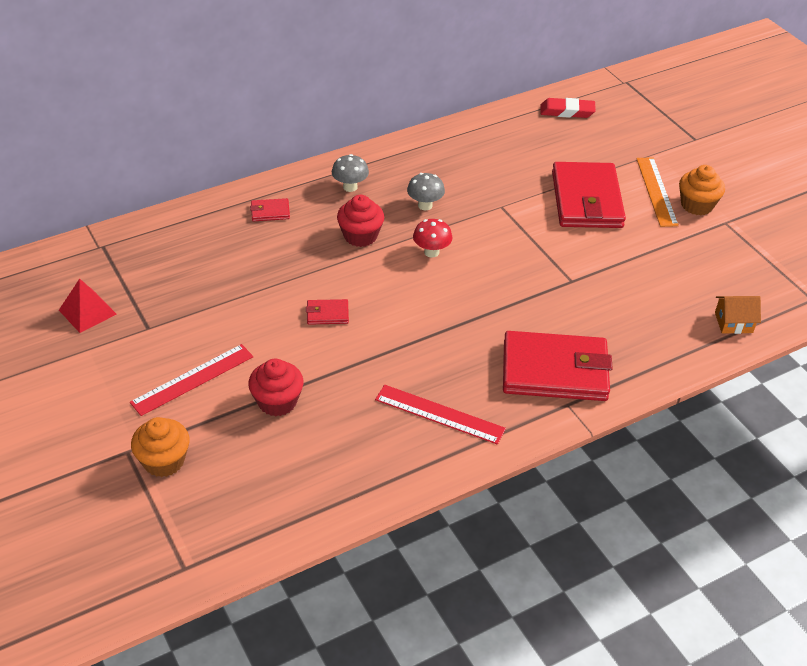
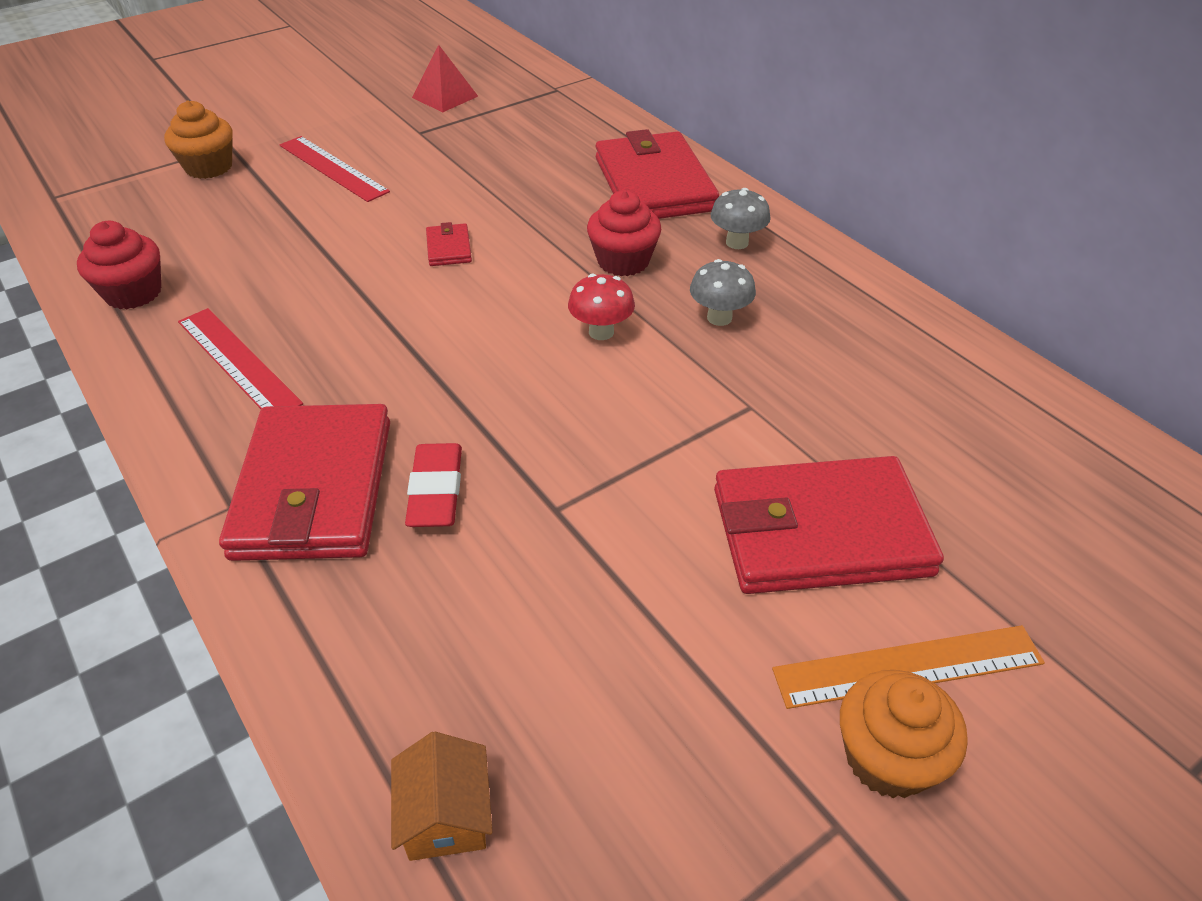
camera: 85 degrees right, 0 degrees up
red cupcake [248,359,304,416] -> red cupcake moved to [77,221,161,309]
red wallet [250,198,290,221] -> red wallet [596,129,719,219], size x2.41
red ruler [375,385,506,445] -> red ruler turned 60 degrees counterclockwise [178,308,303,409]
red eraser [540,98,596,118] -> red eraser moved to [405,443,462,527]

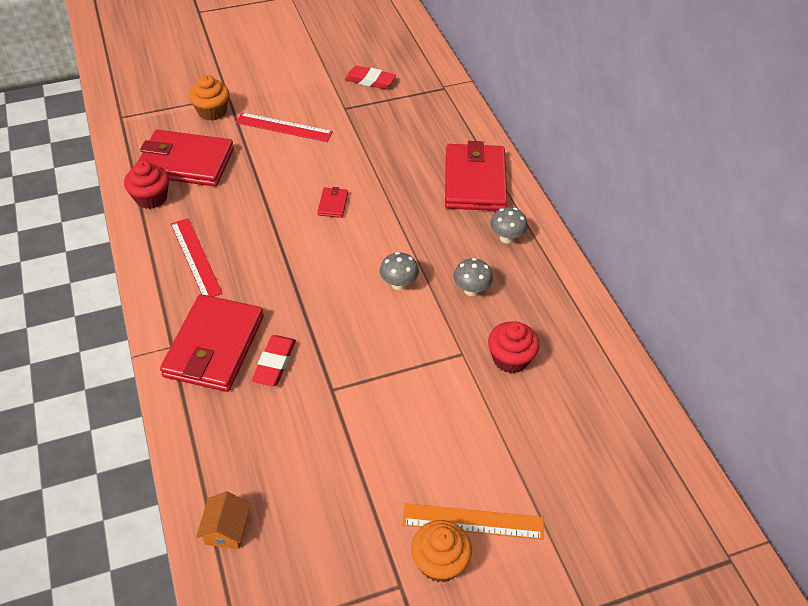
camera: 15 degrees right, 5 degrees up
red ruler [280,136,390,202] -> red ruler turned 45 degrees counterclockwise [236,113,333,142]
red pyramid [412,45,478,112] -> red eraser [345,66,396,89]
red mushroom [568,274,635,340] -> grey mushroom [380,252,419,290]
red cupcake [587,190,662,276] -> red cupcake moved to [488,321,539,373]
red wallet [714,456,944,594] -> red wallet moved to [138,130,234,187]

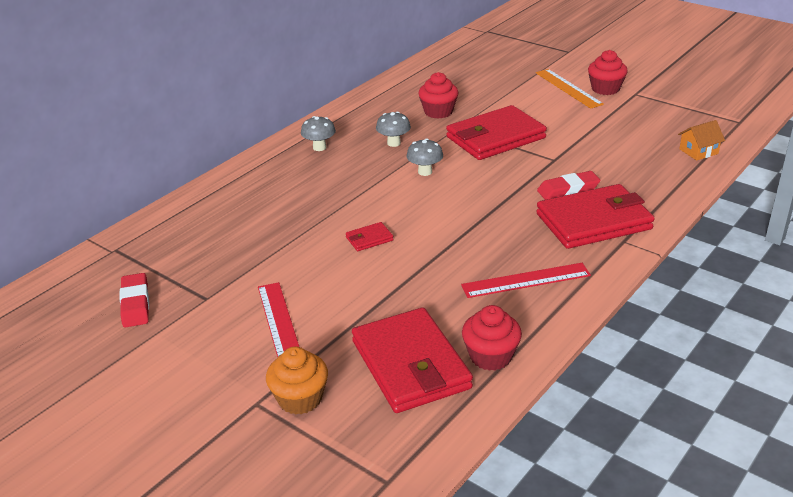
camera: 120 degrees left, 15 degrees down
red ruler [171,218,223,297] -> red ruler turned 45 degrees clockwise [461,263,591,298]
orange cupcake [411,520,472,582] -> red cupcake [588,50,628,95]
red wallet [445,141,507,211] -> red wallet moved to [446,105,547,160]

